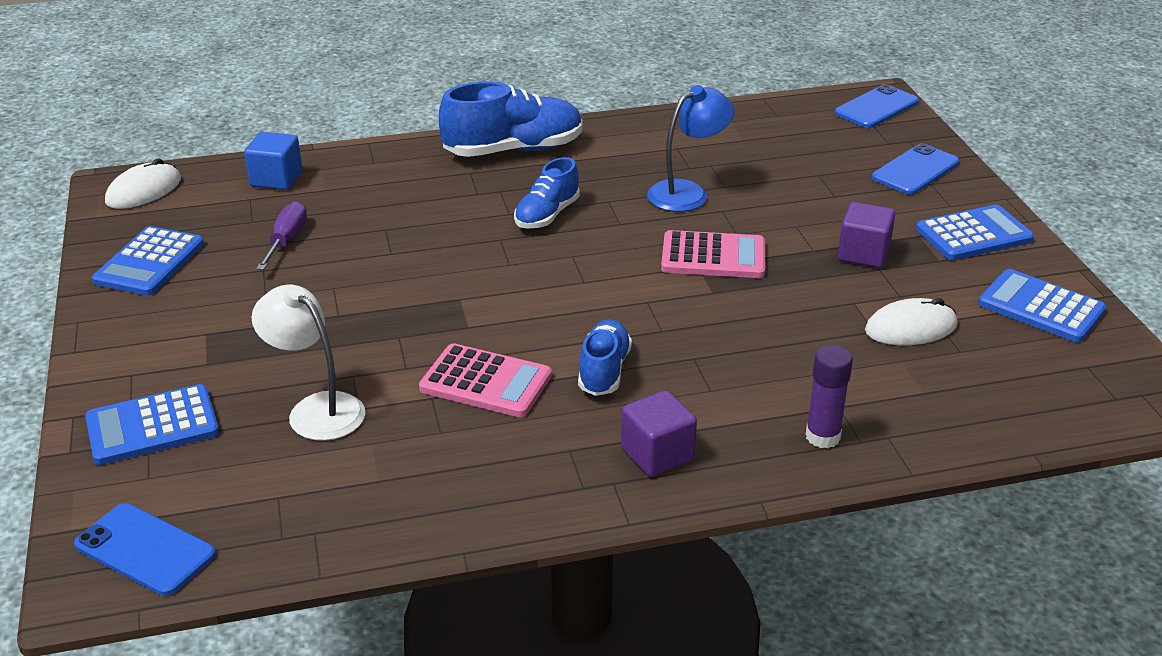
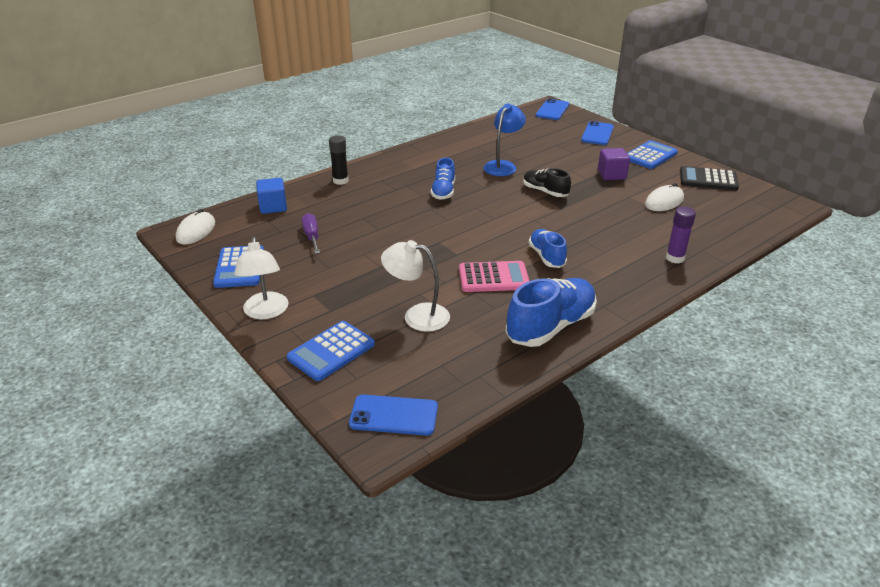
camera: 25 degrees left, 0 degrees up
blue shoe [439,82,583,157] -> blue shoe moved to [506,278,597,347]
purple cube [621,390,697,477] -> none
pink calculator [661,230,765,278] -> black shoe [523,168,571,197]
blue calculator [978,269,1106,342] -> black calculator [680,166,739,191]
none -> white lamp [234,237,289,319]
none -> black glue stick [329,135,349,185]

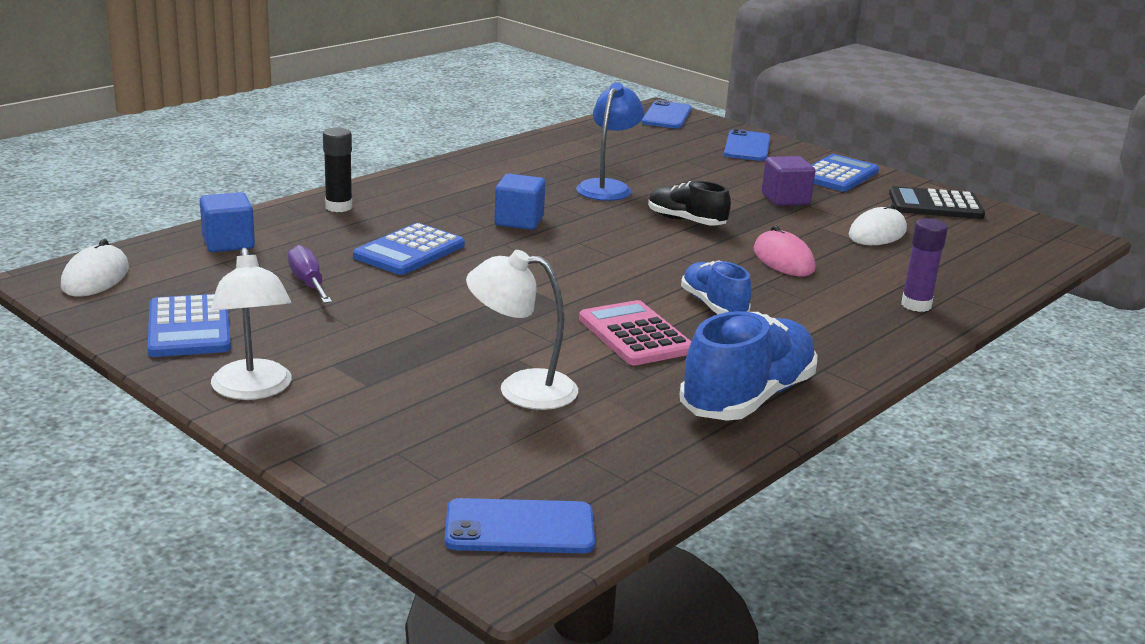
camera: 10 degrees left, 10 degrees down
blue calculator [287,321,375,381] -> blue calculator moved to [353,223,465,275]
blue shoe [431,158,455,200] -> blue cube [494,174,546,230]
pink calculator [459,261,529,292] -> pink calculator turned 105 degrees counterclockwise [579,300,692,365]
none -> pink mouse [753,225,816,276]

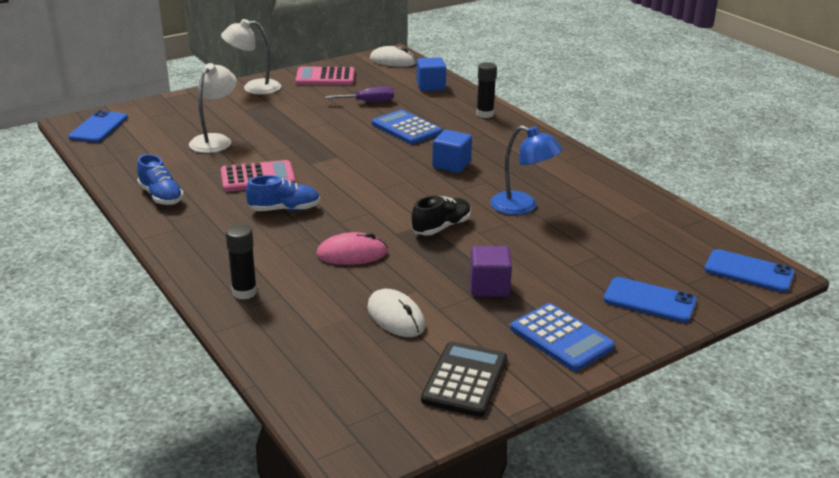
camera: 105 degrees right, 5 degrees up
blue calculator [148,294,231,357] -> pink calculator [295,67,354,85]
blue shoe [680,311,817,421] -> blue shoe [137,154,184,205], size x0.60
purple glue stick [901,218,948,312] -> black glue stick [226,224,257,300]

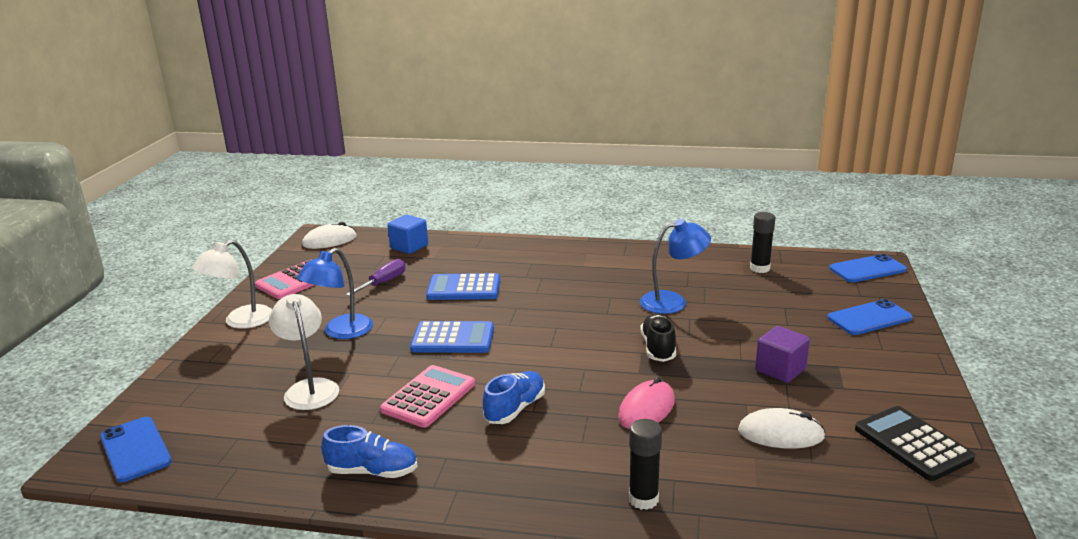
camera: 45 degrees left, 5 degrees down
blue cube [432,130,472,173] -> none
black glue stick [476,62,497,118] -> black glue stick moved to [750,212,775,273]
blue calculator [510,303,615,371] -> blue calculator moved to [410,321,494,353]
none -> blue lamp [297,248,373,339]

